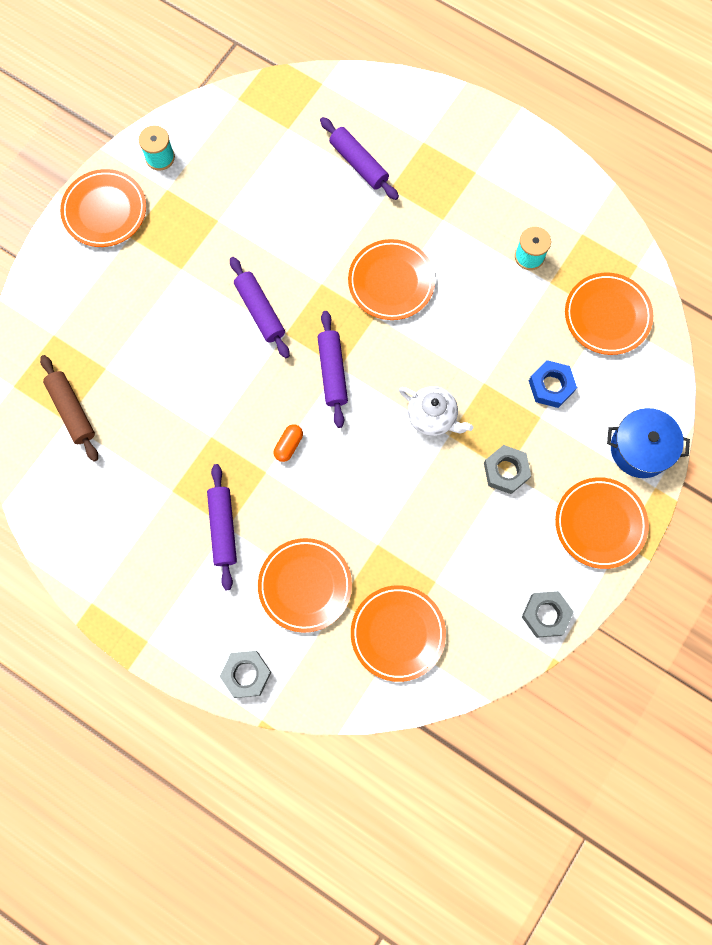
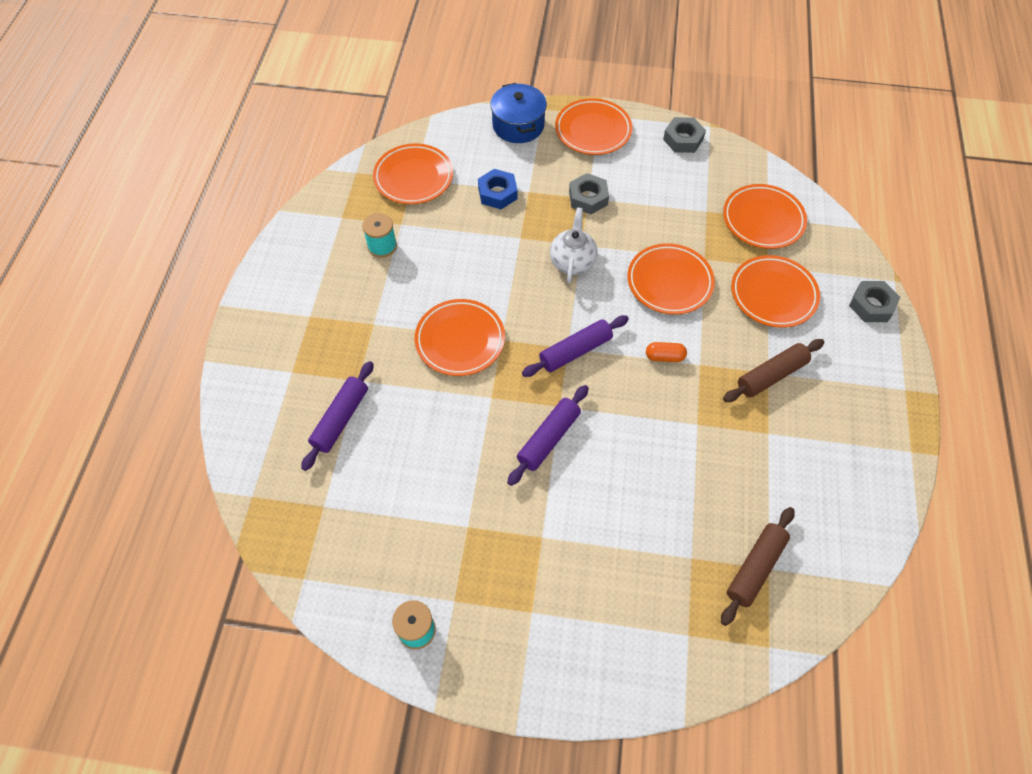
camera: 115 degrees left, 15 degrees down
orange plate [60,169,146,247] -> orange plate moved to [627,243,715,315]
purple rolling pin [207,464,237,590] -> brown rolling pin [723,339,824,402]

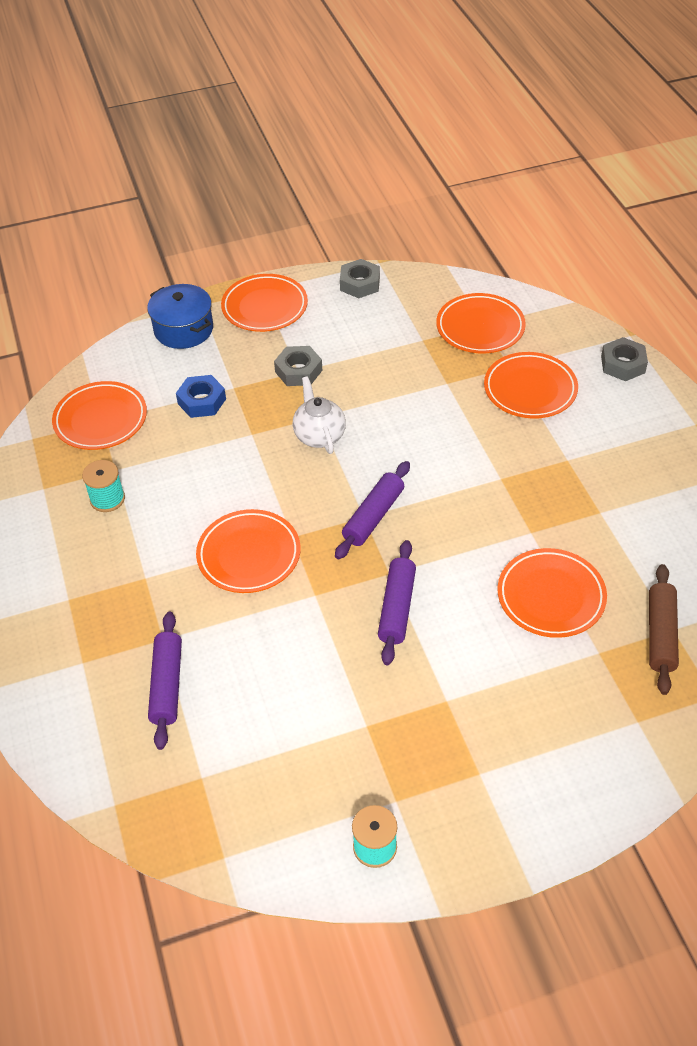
camera: 25 degrees left, 10 degrees down
orange plate [627,243,715,315] -> orange plate moved to [497,548,607,638]
orange capsule [646,342,687,362] -> none
brown rolling pin [723,339,824,402] -> none

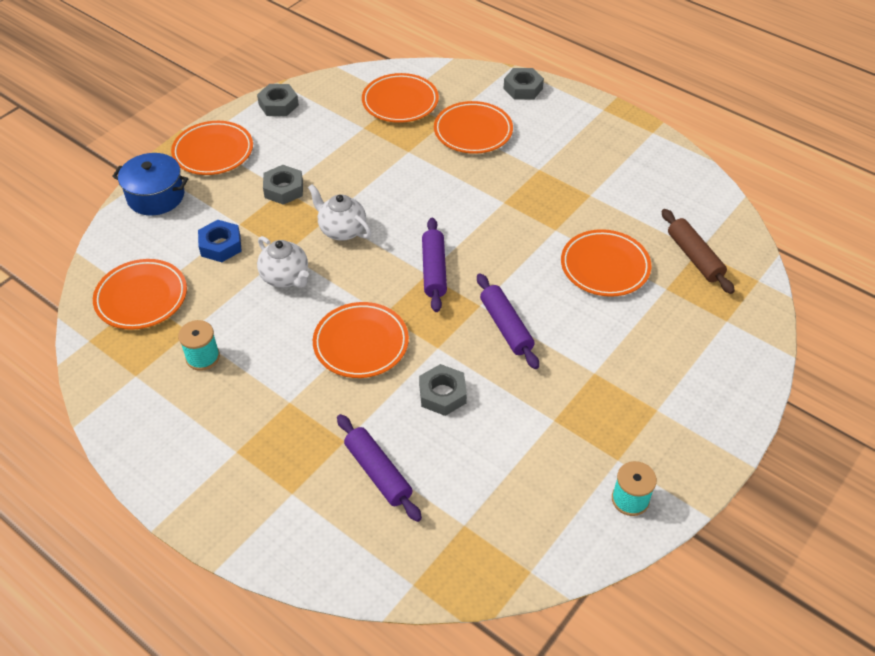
camera: 35 degrees left, 0 degrees up
none -> white teapot [257,236,309,288]
none -> grey nut [419,364,467,416]

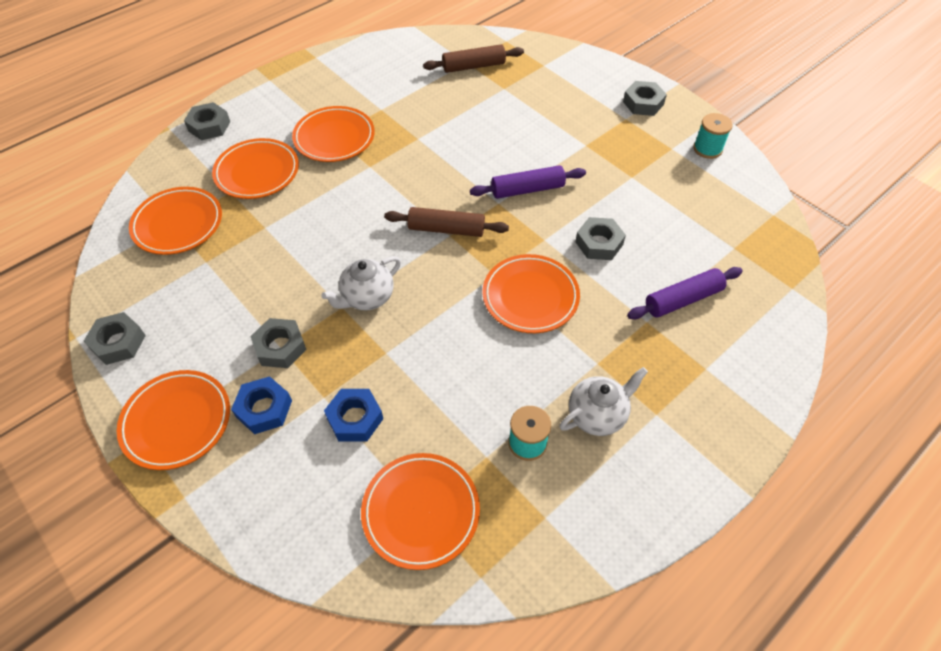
camera: 80 degrees left, 5 degrees up
blue pot [112,153,188,216] -> none
white teapot [257,236,309,288] -> white teapot moved to [559,367,648,436]
purple rolling pin [422,218,447,312] -> brown rolling pin [384,207,509,237]
orange plate [561,229,651,297] -> orange plate moved to [292,106,375,162]
none -> blue nut [231,376,292,434]
none -> grey nut [623,81,667,116]

